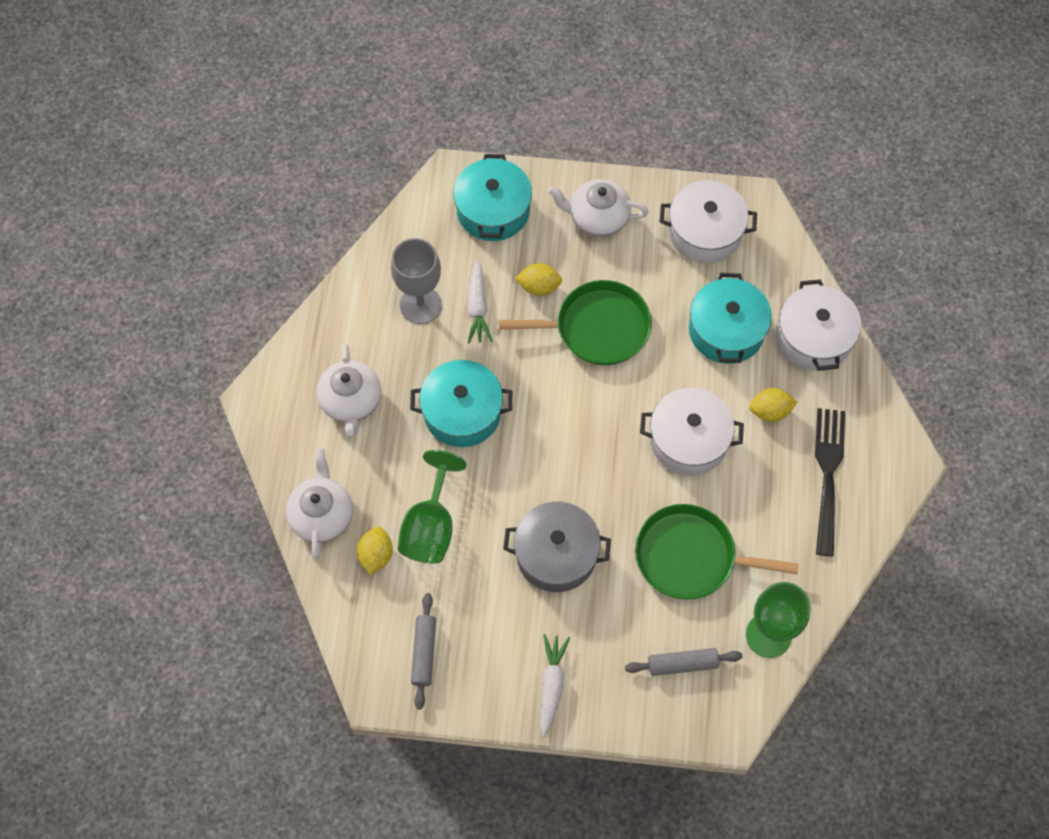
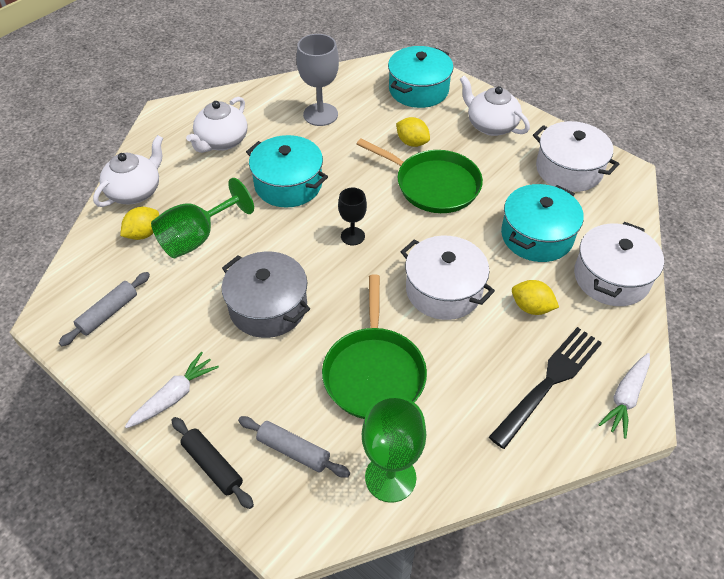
camera: 35 degrees right, 15 degrees down
white carrot [467,260,493,343] -> white carrot moved to [598,353,650,439]
green pan [635,504,799,600] -> green pan turned 135 degrees counterclockwise [322,274,427,419]
none -> black rolling pin [172,417,254,509]
none -> black goblet [338,188,367,245]

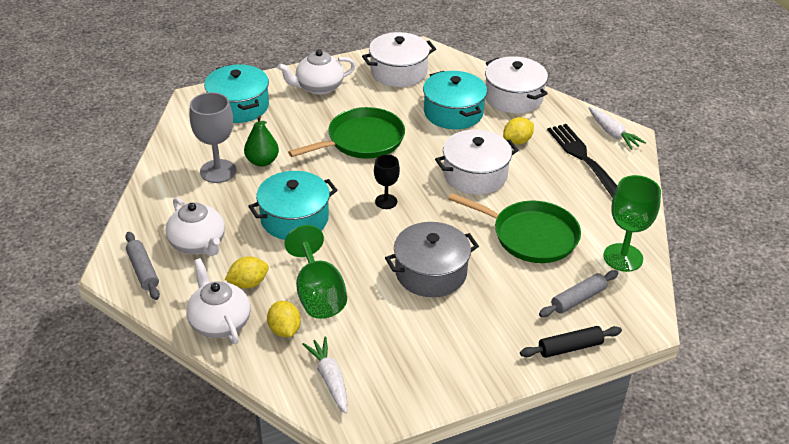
camera: 65 degrees left, 10 degrees down
grey rolling pin [59,272,150,346] -> grey rolling pin moved to [125,232,160,300]
white carrot [125,352,219,428] -> white carrot moved to [303,337,347,414]
yellow lemon [396,117,430,147] -> yellow lemon moved to [225,256,269,288]
none -> green pear [244,115,279,167]

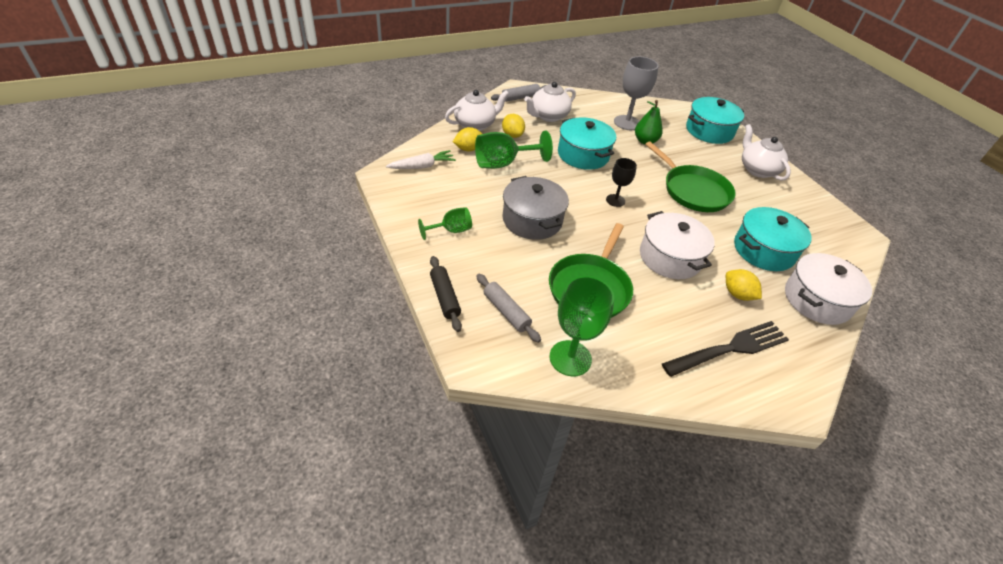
camera: 85 degrees right, 5 degrees up
white pot [362,32,436,87] -> none
white carrot [588,107,646,150] -> none
none -> green goblet [418,207,472,240]

